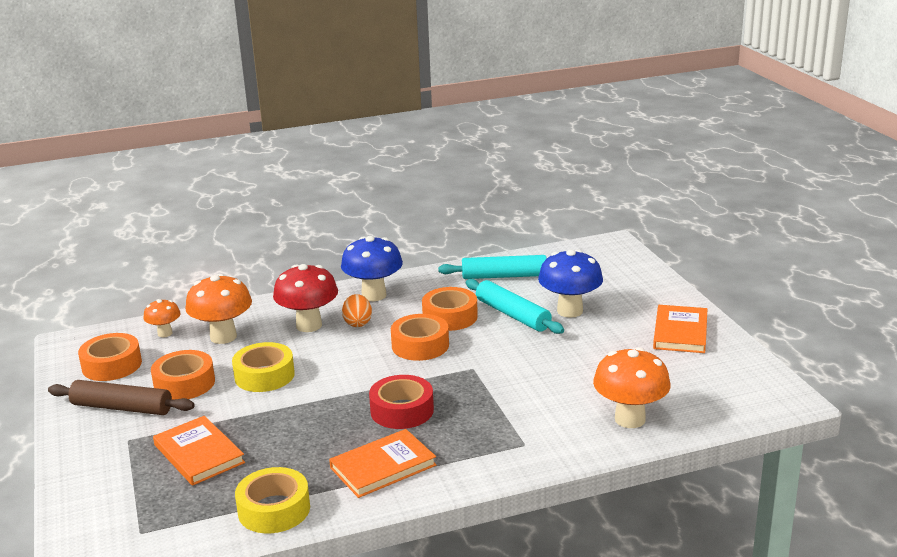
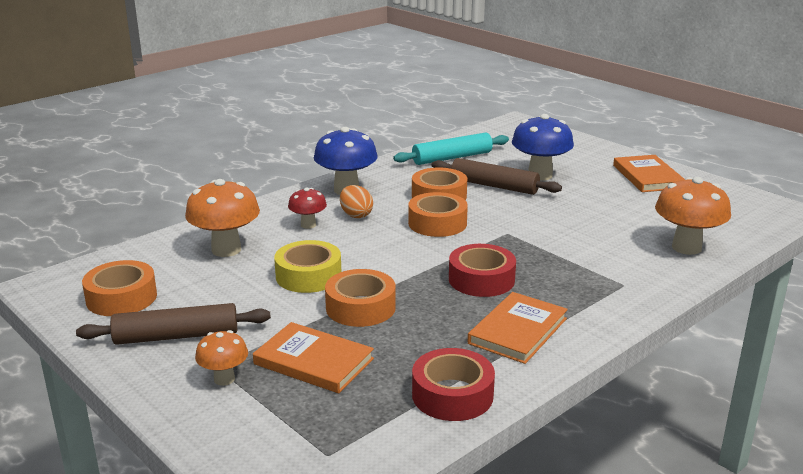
camera: 25 degrees left, 0 degrees up
orange mushroom [143,299,181,337] -> orange mushroom moved to [195,330,248,386]
orange tape [151,350,215,399] -> orange tape moved to [325,269,396,327]
yellow tape [235,467,310,533] -> red tape [412,348,495,421]
red mushroom [273,264,338,332] -> red mushroom [288,188,327,229], size x0.56
turquoise rolling pin [466,279,564,334] -> brown rolling pin [431,158,562,195]

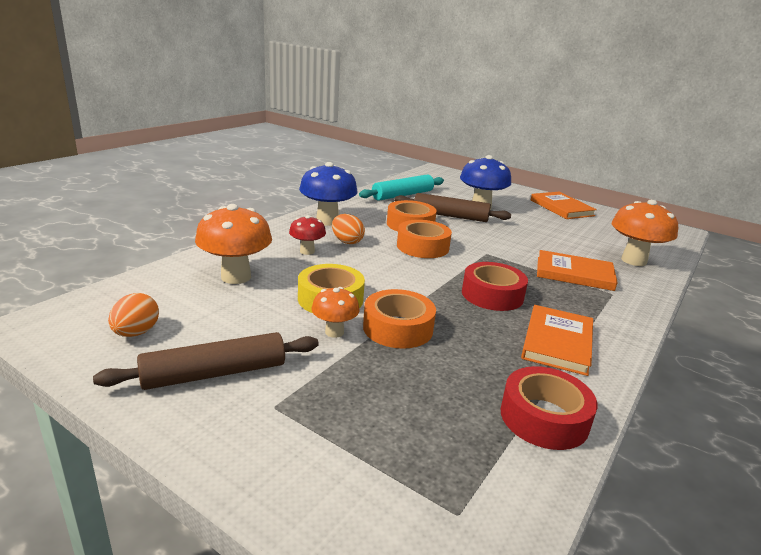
camera: 15 degrees left, 0 degrees up
orange tape [82,260,157,316] -> orange egg [108,293,159,337]
orange mushroom [195,330,248,386] -> orange mushroom moved to [311,287,360,338]
orange book [253,322,374,393] -> orange book moved to [537,250,618,291]

